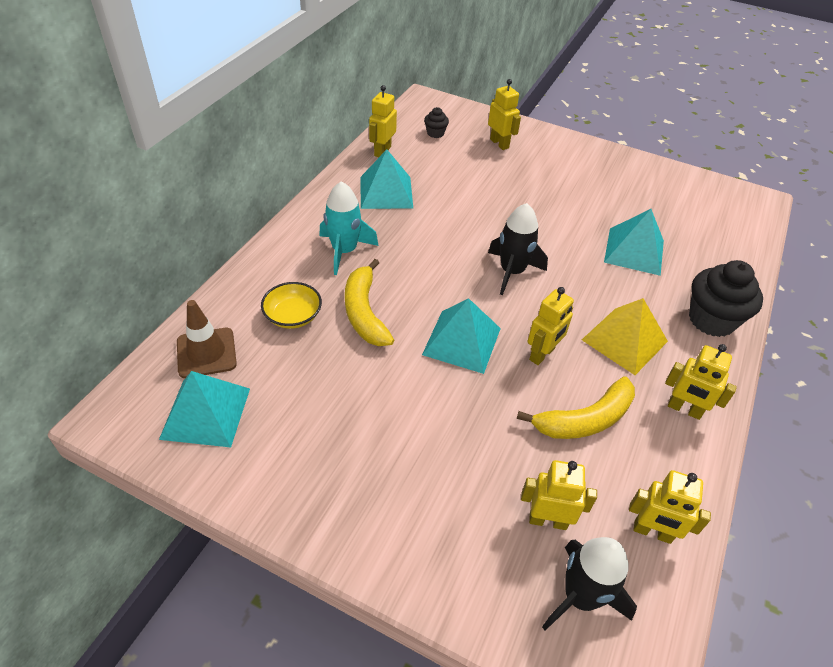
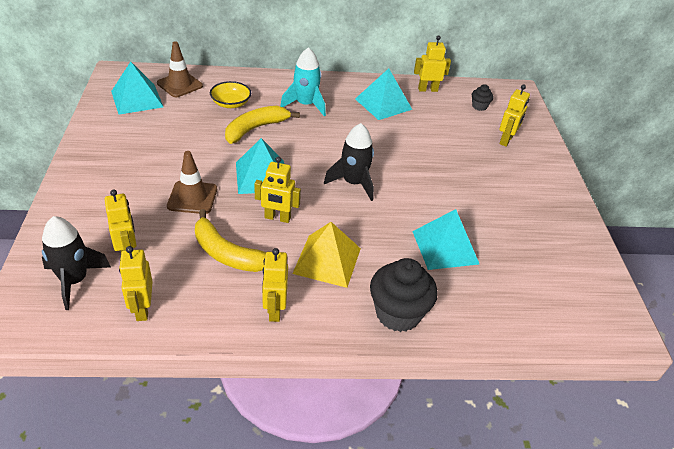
camera: 60 degrees right, 5 degrees down
none -> brown traffic cone [167,151,217,214]

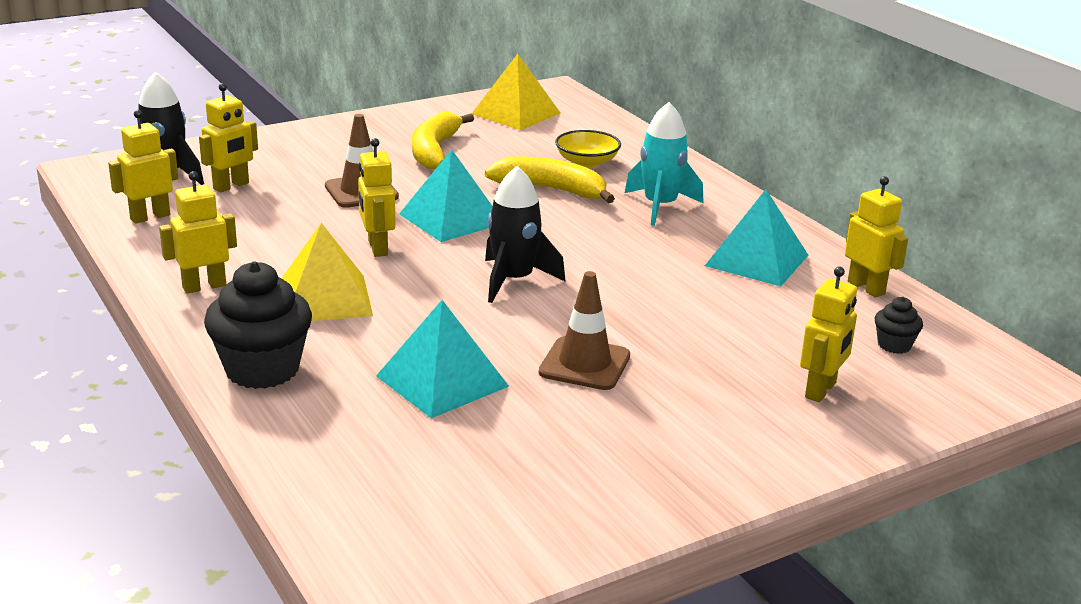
camera: 65 degrees right, 15 degrees down
turquoise pyramid [111,61,163,115] -> yellow pyramid [472,54,560,130]
brown traffic cone [157,41,203,97] -> brown traffic cone moved to [539,271,630,390]
yellow banana [195,209,266,272] -> yellow banana moved to [412,112,474,170]
yellow robot [499,84,530,147] -> yellow robot turned 60 degrees counterclockwise [800,267,857,402]

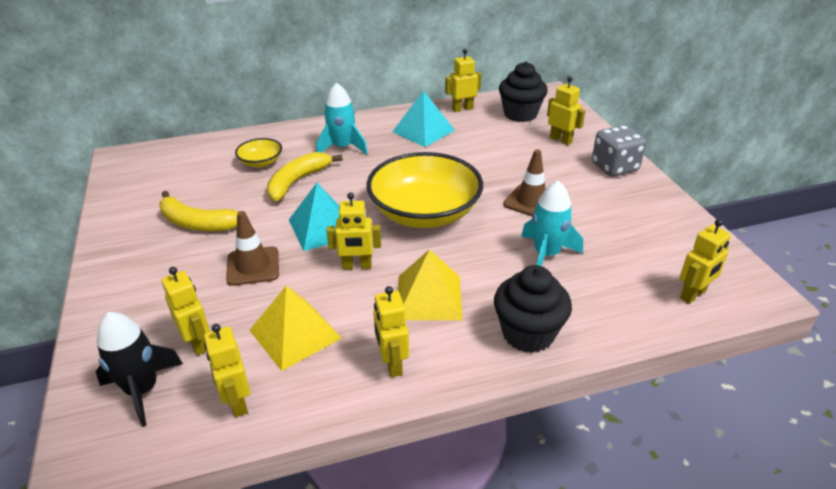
camera: 75 degrees left, 10 degrees up
turquoise pyramid [376,300,509,418] -> turquoise rocket [521,181,583,266]
yellow pyramid [472,54,560,130] -> yellow pyramid moved to [250,286,342,371]
black rocket [485,166,566,303] -> yellow bowl [366,152,483,228]
black cupcake [875,297,923,354] -> black cupcake [499,62,548,122], size x2.07
none -> grey dice [592,125,646,177]
none -> yellow robot [680,219,731,304]

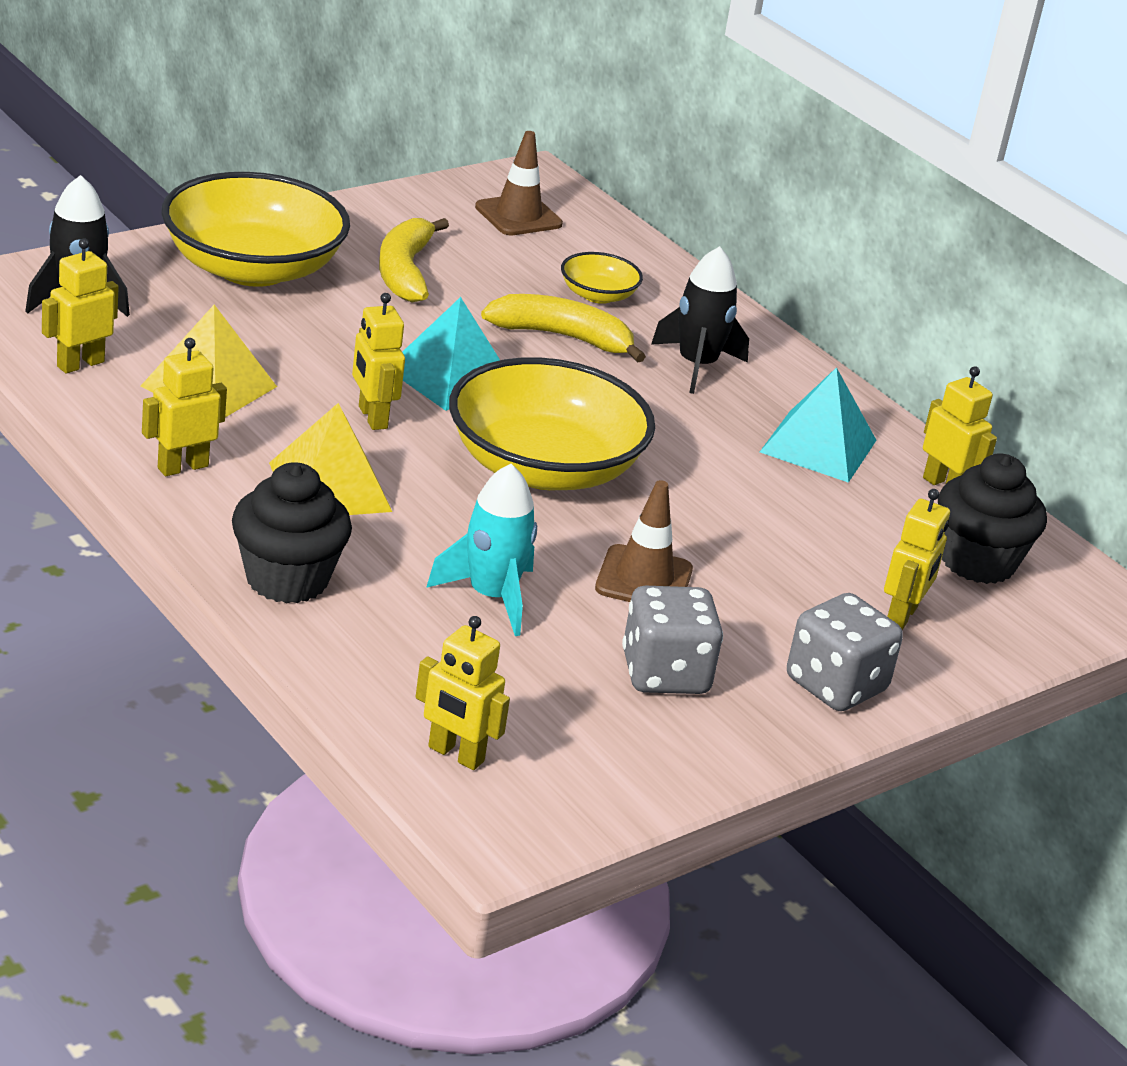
camera: 65 degrees right, 5 degrees down
yellow robot [162,267,209,356] -> none
brown traffic cone [226,211,279,286] -> brown traffic cone moved to [475,131,563,235]
turquoise rocket [316,83,368,155] -> black rocket [651,246,749,394]
none -> yellow bowl [161,172,350,287]
none -> grey dice [622,586,723,694]

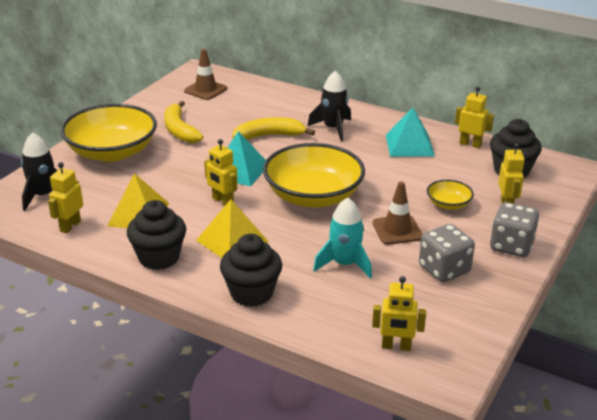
camera: 20 degrees left, 0 degrees up
yellow robot [142,338,227,476] -> black cupcake [127,200,186,270]
yellow bowl [561,252,643,304] -> yellow bowl moved to [427,180,474,210]

